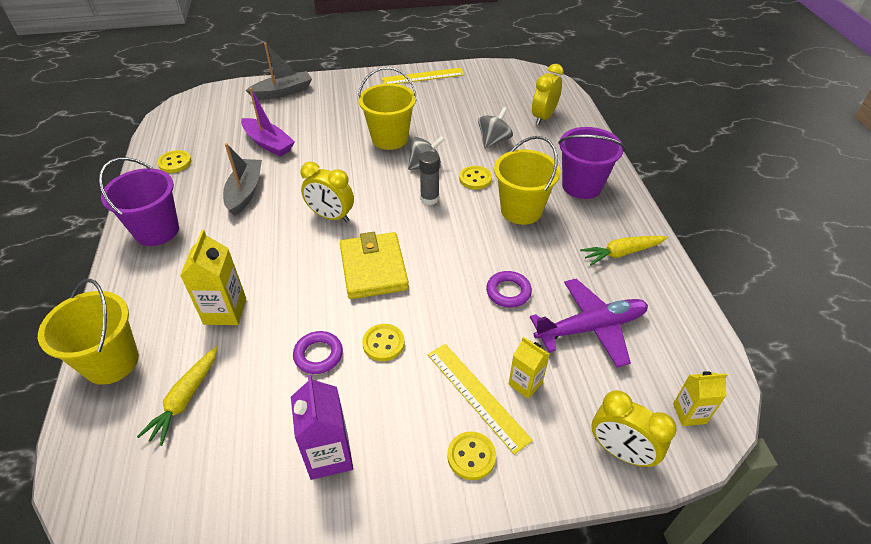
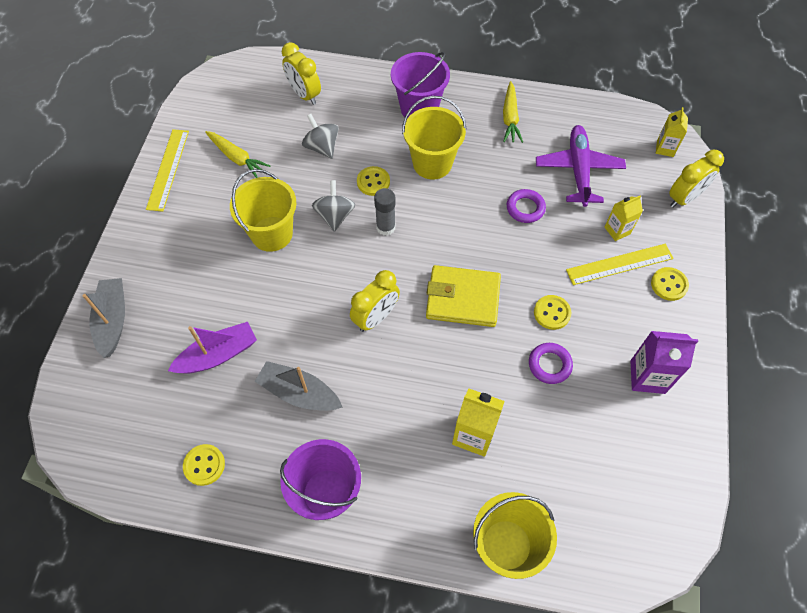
camera: 70 degrees left, 15 degrees up
yellow carrot [137,347,218,446] -> yellow carrot moved to [205,131,271,178]

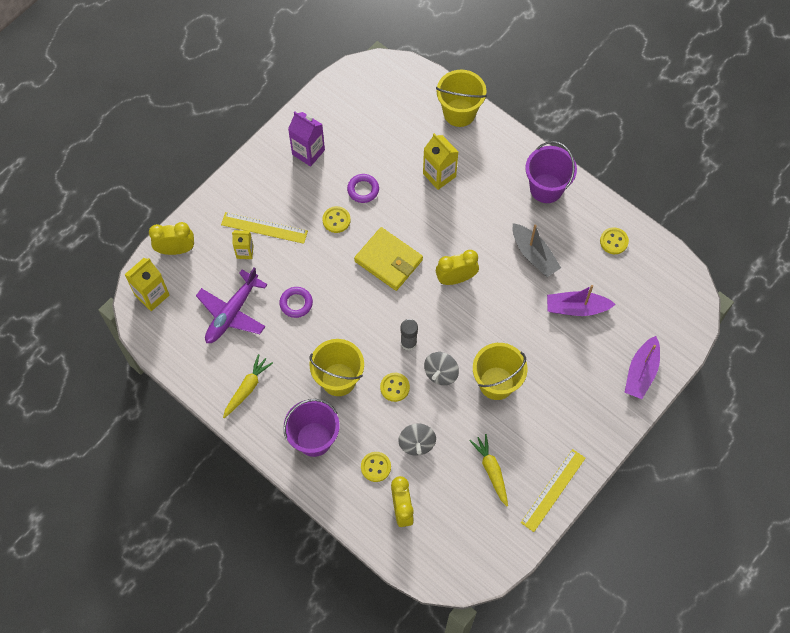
camera: 150 degrees left, 5 degrees up
grey boat [82,278,125,358] -> purple boat [625,336,660,399]
yellow button [651,267,689,301] -> yellow button moved to [361,452,391,482]
yellow carton [656,107,688,157] -> yellow carton [124,258,169,311], size x1.56

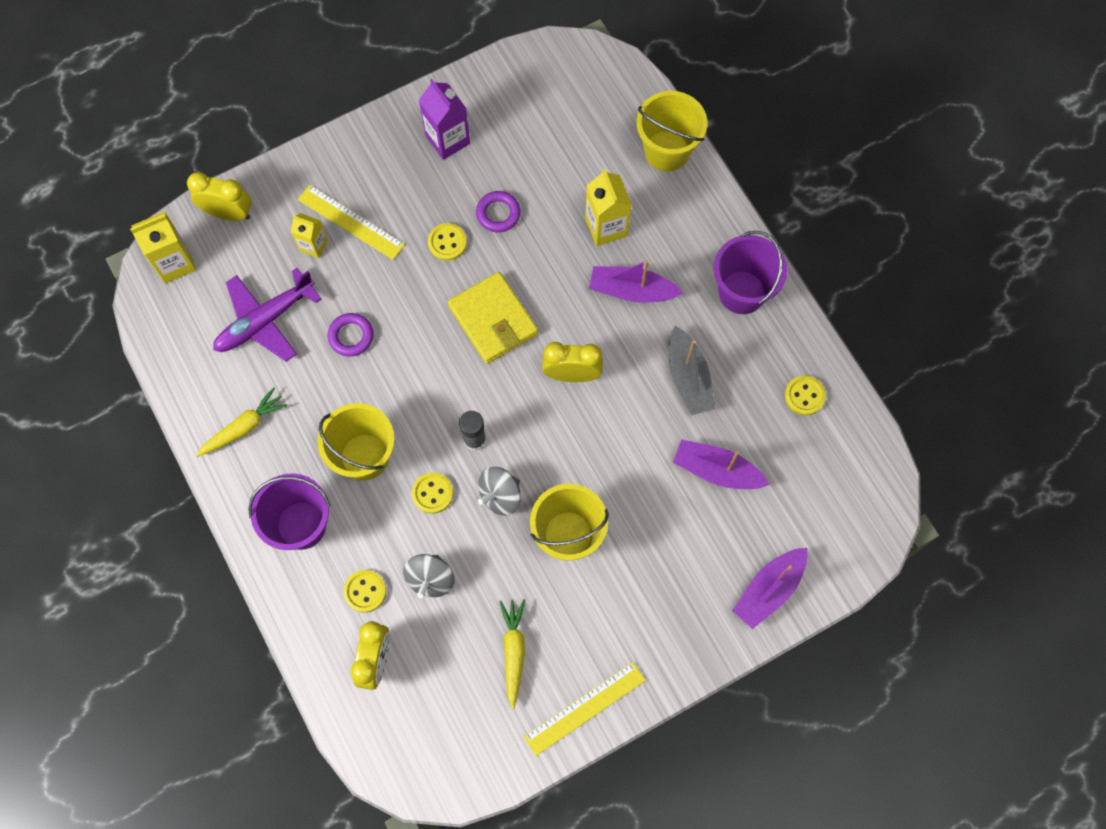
camera: 20 degrees right, 5 degrees up
none -> purple boat [589,260,683,303]

